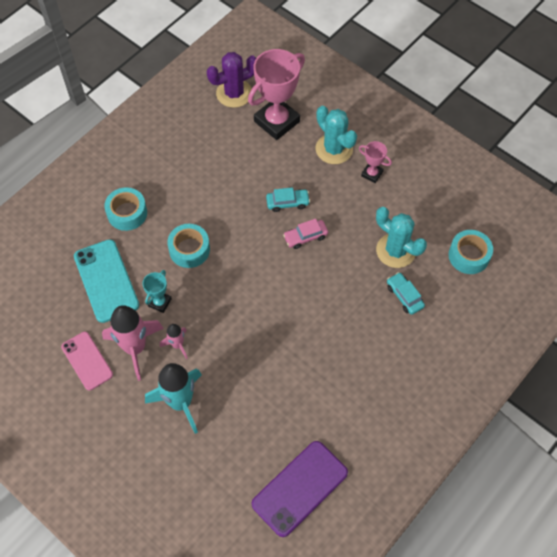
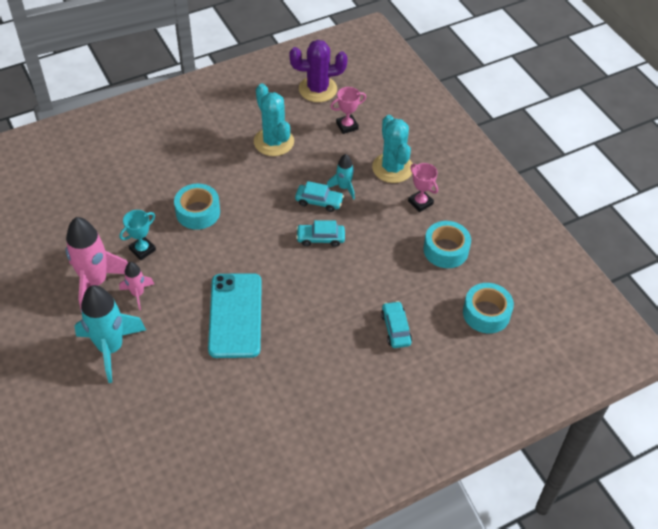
camera: 20 degrees right, 10 degrees down
pink phone [61,332,113,391] -> none
turquoise phone [74,239,139,323] -> turquoise phone moved to [208,273,262,358]
turquoise tape [104,187,147,231] -> turquoise tape moved to [423,221,471,268]
pink trophy [248,49,305,140] -> pink trophy [330,87,366,134], size x0.48
purple phone [252,441,348,537] -> none
pink car [283,219,328,249] -> turquoise car [296,220,345,247]
turquoise cactus [376,207,427,268] -> turquoise cactus moved to [254,83,294,156]
none -> turquoise rocket [327,154,355,200]

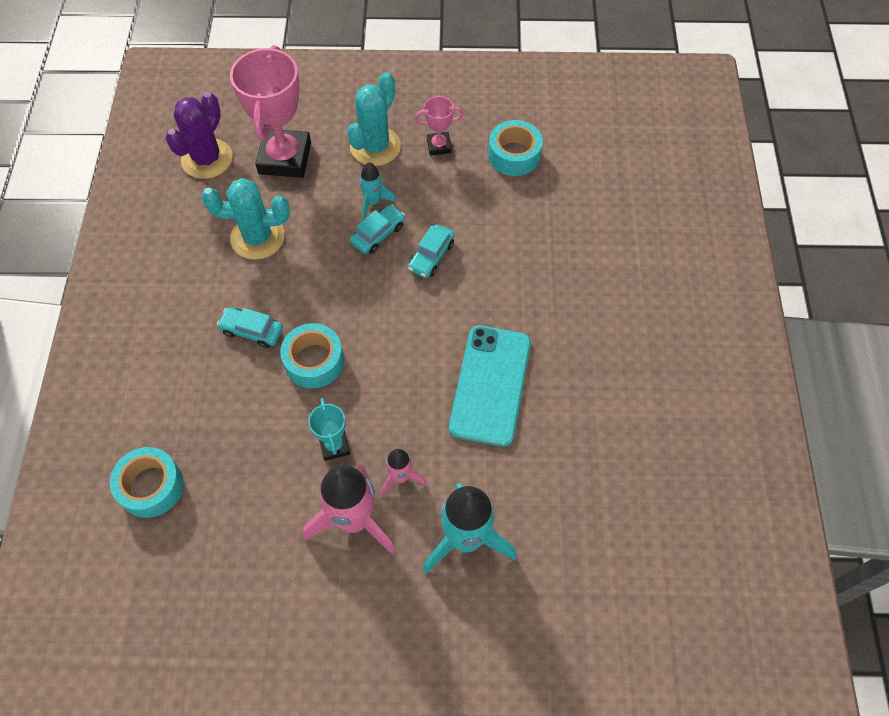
camera: 60 degrees left, 10 degrees up
turquoise phone [208,273,262,358] -> turquoise phone turned 75 degrees clockwise [449,325,531,447]
pink trophy [330,87,366,134] -> pink trophy [230,45,311,178], size x2.08
turquoise cactus [372,115,414,183] -> turquoise cactus turned 75 degrees counterclockwise [347,72,401,166]
turquoise car [381,301,412,348] -> turquoise car moved to [217,307,283,348]
turquoise tape [463,283,514,334] -> turquoise tape moved to [110,447,184,518]

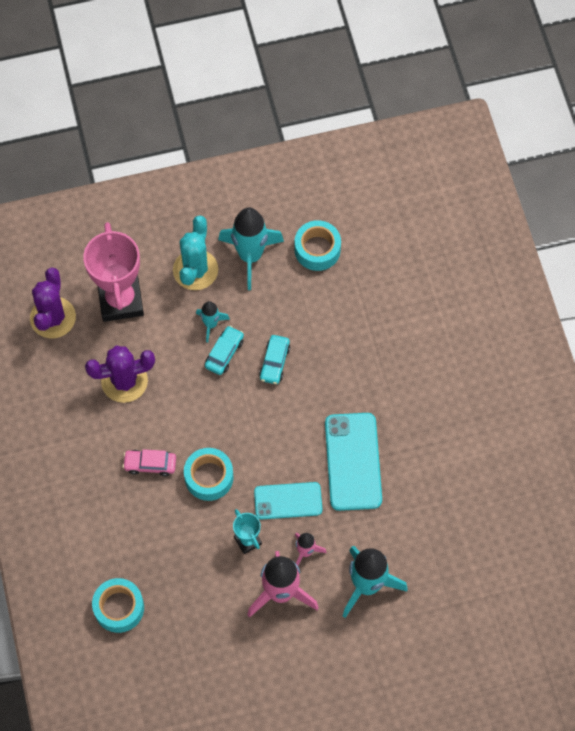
camera: 15 degrees left, 5 degrees up
turquoise cactus [201,178,290,260] -> purple cactus [85,345,155,403]
turquoise car [217,307,283,348] -> pink car [123,449,176,476]
pink trophy [414,96,464,156] -> turquoise rocket [218,208,284,290]
none -> turquoise phone [254,482,322,520]

